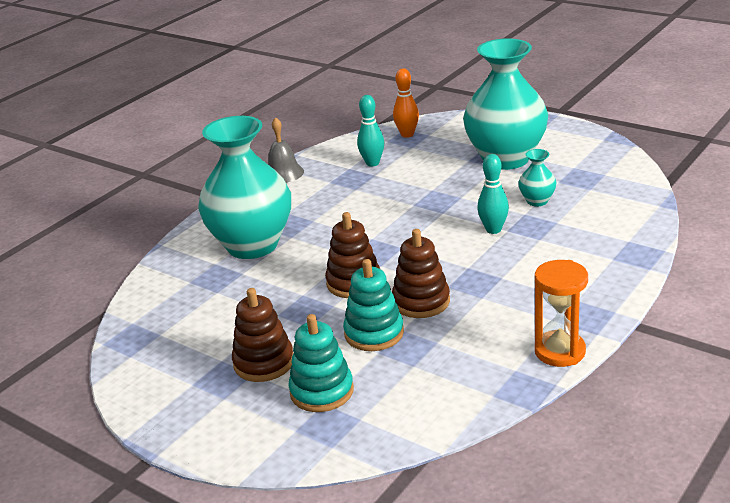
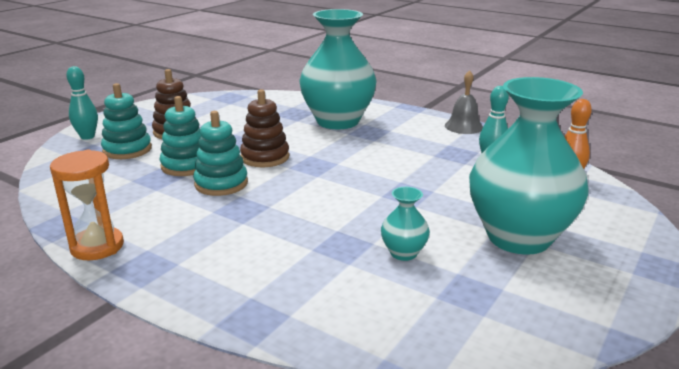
camera: 85 degrees right, 5 degrees down
brown stacking toy [392,229,450,318] -> turquoise stacking toy [193,111,248,196]
turquoise bowling pin [477,154,509,234] -> turquoise bowling pin moved to [66,66,98,140]

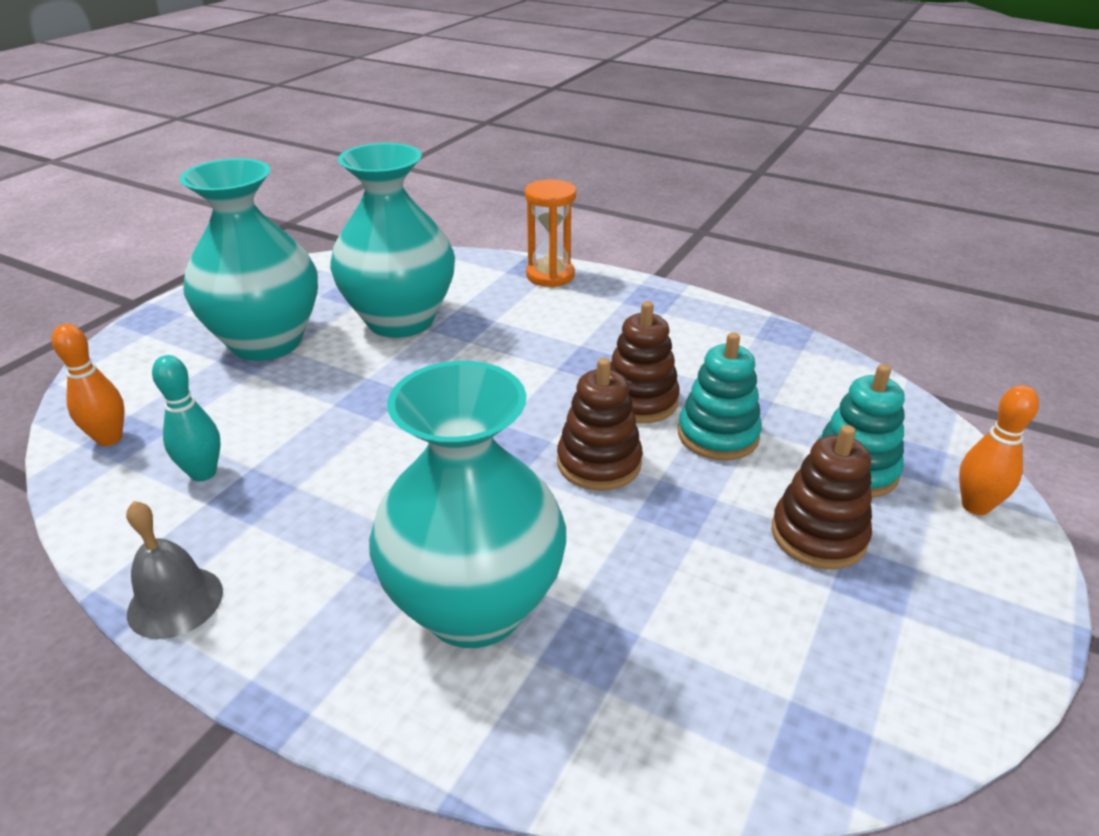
camera: 175 degrees right, 10 degrees up
orange hourglass [50,150,124,260] -> orange hourglass moved to [525,180,576,287]
turquoise bowling pin [66,66,98,140] -> orange bowling pin [959,385,1039,515]
turquoise stacking toy [193,111,248,196] -> brown stacking toy [610,301,680,423]
turquoise vase [381,187,430,261] -> turquoise vase [330,143,455,338], size x2.40

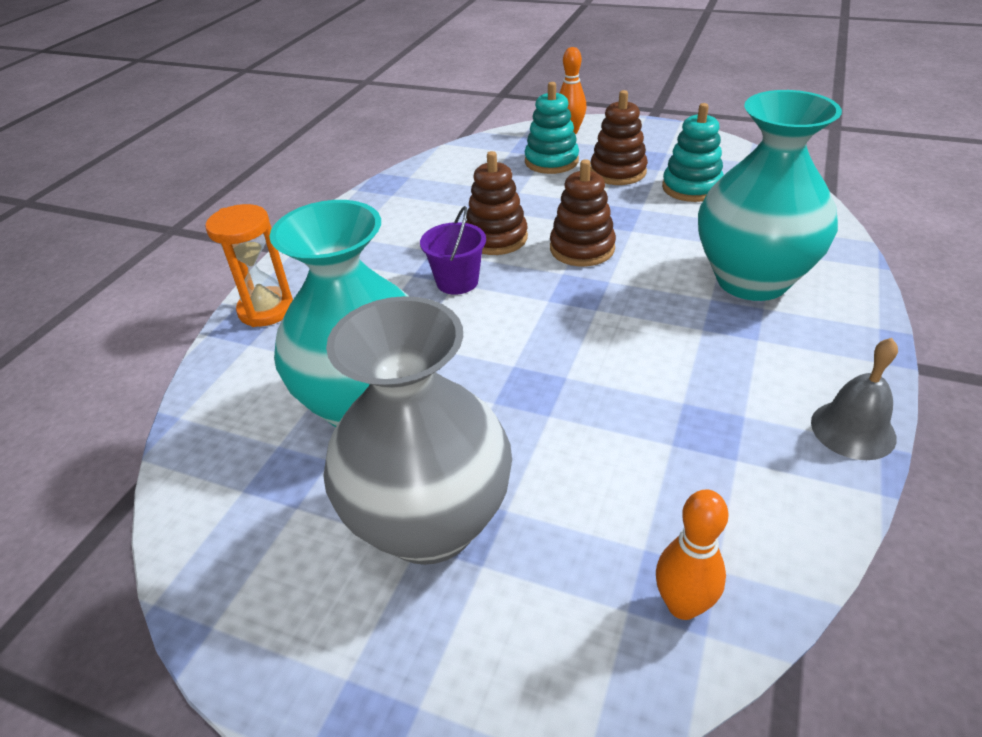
camera: 95 degrees left, 5 degrees up
turquoise bowling pin [152,355,221,482] -> none
turquoise vase [180,158,318,361] -> grey vase [323,296,512,565]
turquoise stacking toy [678,332,762,461] -> turquoise stacking toy moved to [662,103,724,202]
none -> purple bucket [420,206,486,295]

